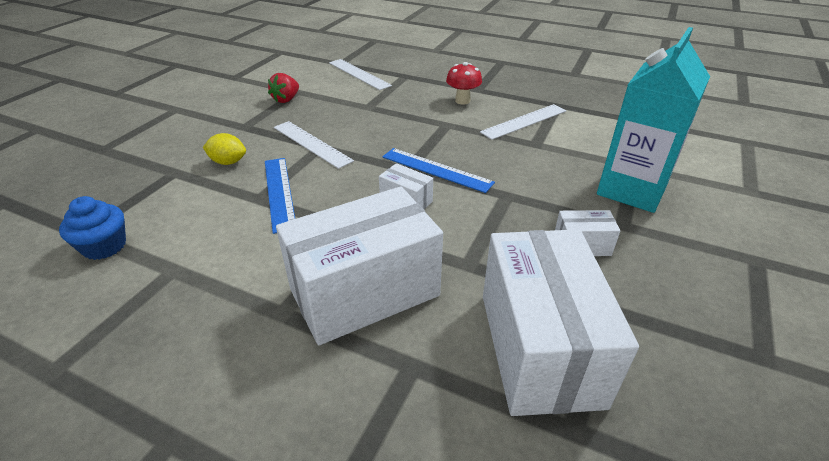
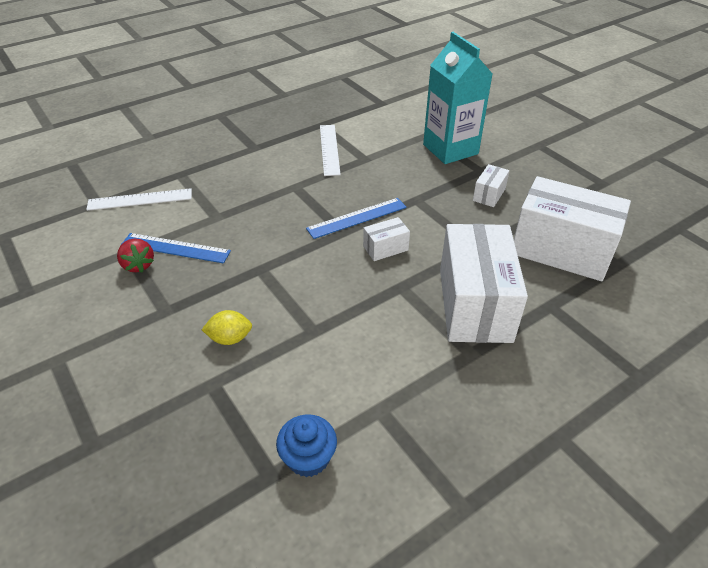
camera: 60 degrees left, 5 degrees up
yellow lemon [203,133,246,165] -> yellow lemon turned 45 degrees clockwise [202,310,252,345]
blue ruler [265,158,295,234] -> blue ruler moved to [121,233,231,263]
white ruler [274,121,354,169] -> none
red mushroom [446,62,482,105] -> none

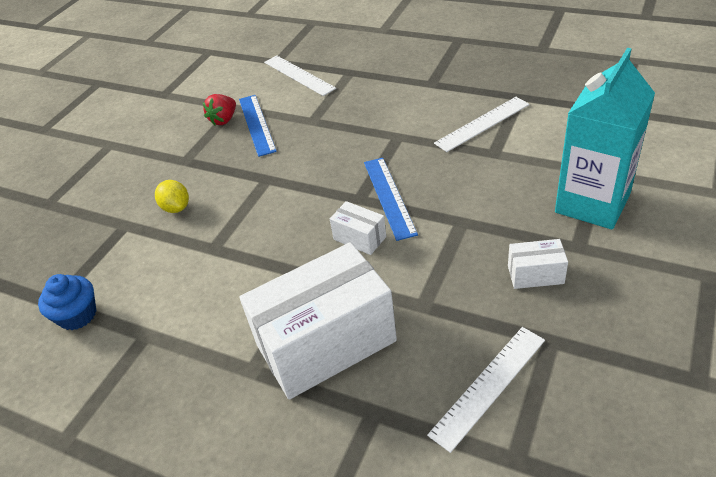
camera: 65 degrees right, 0 degrees up
blue ruler [306,198,407,239] -> blue ruler turned 45 degrees clockwise [364,158,418,241]
white box [514,176,631,281] -> white ruler [427,327,545,453]

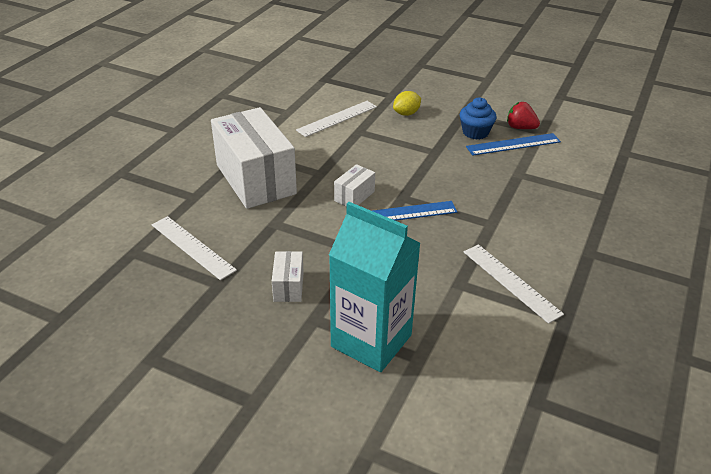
camera: 85 degrees right, 5 degrees down
blue cupcake [38,274,96,330] -> blue cupcake moved to [460,97,497,140]
white ruler [264,55,336,96] -> white ruler moved to [296,101,377,137]

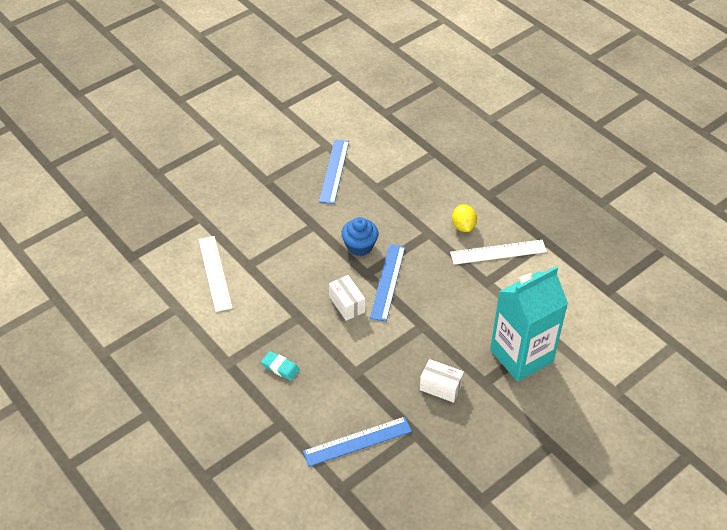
camera: 65 degrees left, 10 degrees up
white ruler [152,216,237,280] -> blue ruler [303,417,412,467]
white box [211,107,297,209] -> turquoise eraser [261,351,300,381]
yellow lemon [393,91,421,116] -> yellow lemon moved to [452,204,477,232]
blue cupcake [460,97,497,140] -> blue cupcake moved to [341,217,379,256]
red strawberry [507,102,540,129] -> none

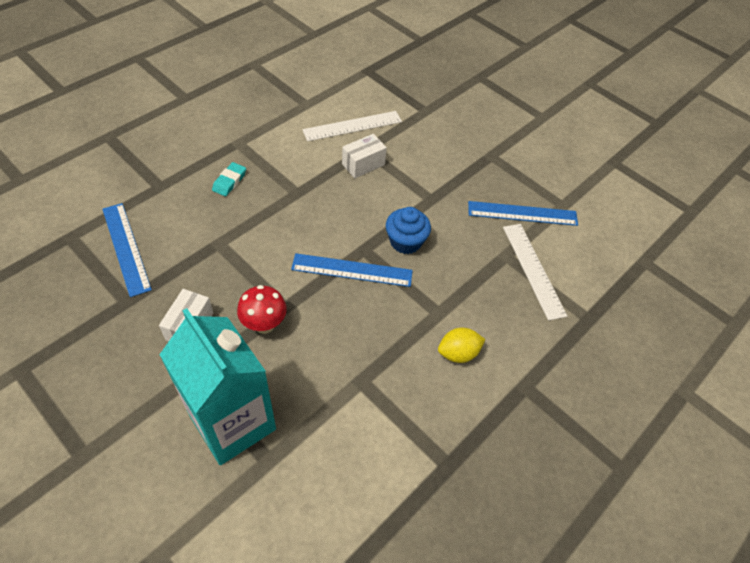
camera: 80 degrees right, 5 degrees up
white box [329,275,365,321] -> white box moved to [342,134,387,178]
white ruler [450,240,547,265] -> white ruler moved to [503,224,567,321]
none -> red mushroom [237,285,287,334]

